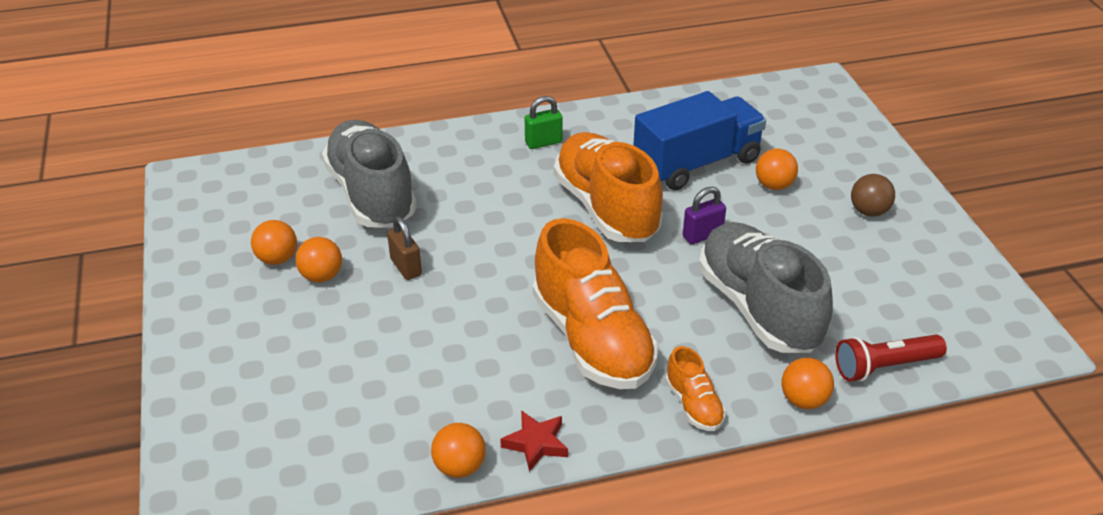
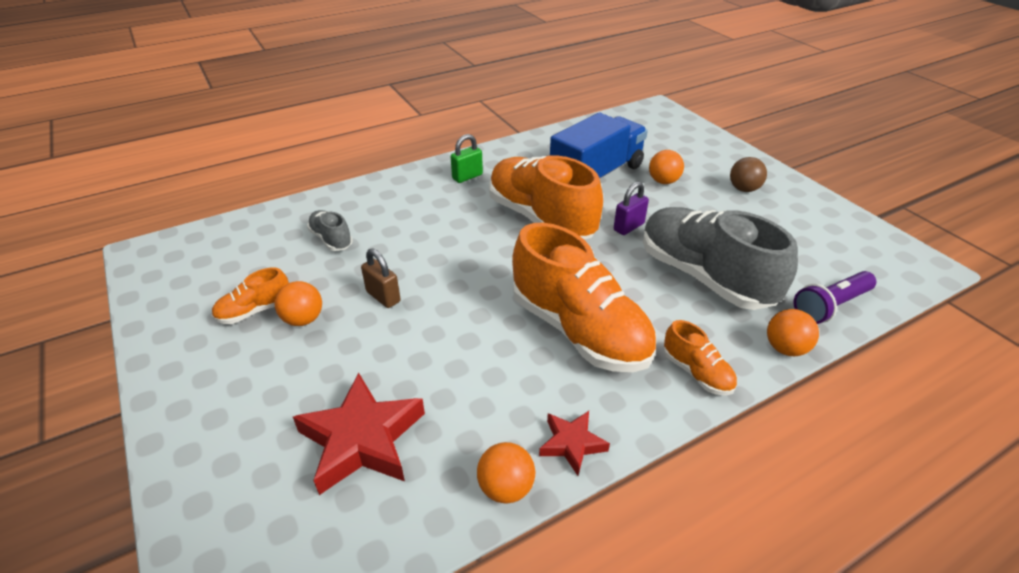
camera: 15 degrees left, 0 degrees up
orange ball [251,220,297,265] -> orange shoe [212,268,289,324]
grey shoe [322,120,417,227] -> grey shoe [307,210,353,251], size x0.45
red flashlight [835,334,947,382] -> purple flashlight [793,271,876,324]
none -> red star [293,373,425,495]

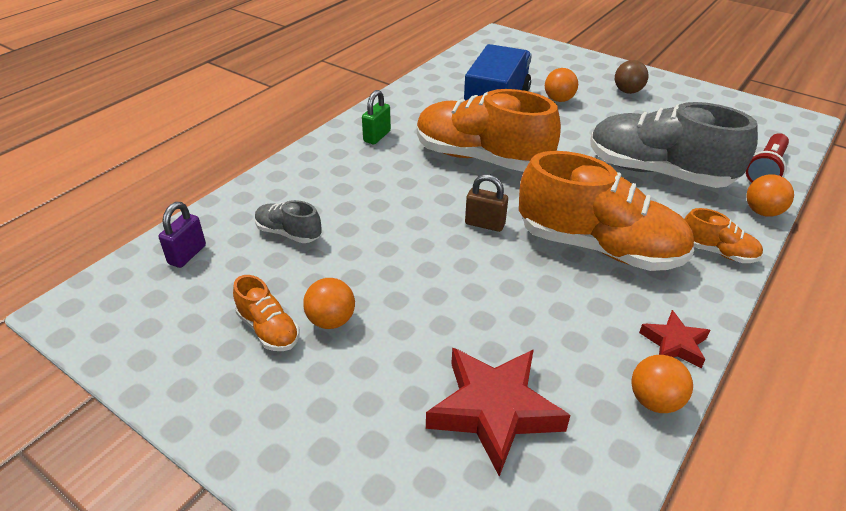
camera: 25 degrees left, 0 degrees up
orange shoe [212,268,289,324] -> orange shoe turned 75 degrees counterclockwise [233,275,300,351]
brown padlock [361,248,401,308] -> brown padlock moved to [465,174,508,232]
purple padlock [614,181,649,235] -> purple padlock moved to [158,202,206,268]
purple flashlight [793,271,876,324] -> red flashlight [746,133,789,183]

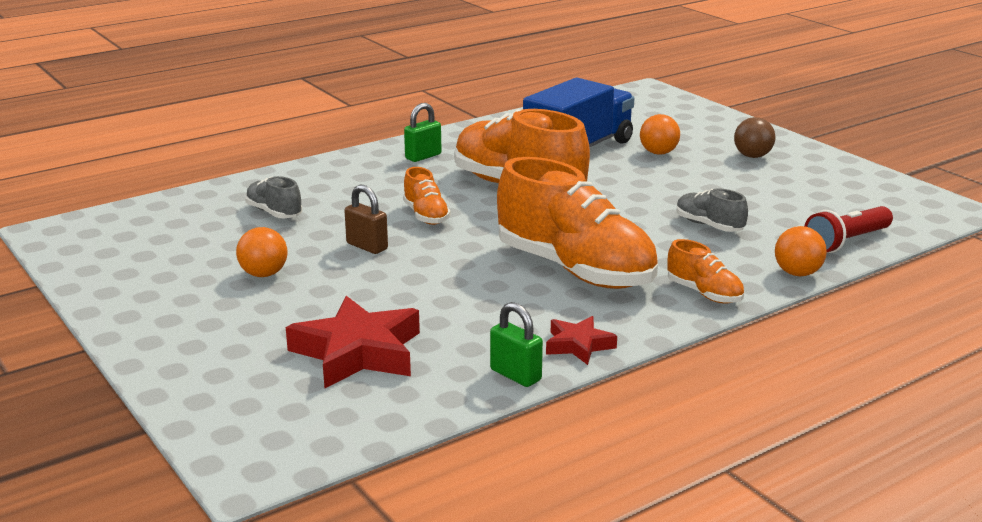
camera: 20 degrees right, 15 degrees down
purple padlock [158,202,206,268] -> none
orange shoe [233,275,300,351] -> orange shoe moved to [403,167,451,225]
brown padlock [465,174,508,232] -> brown padlock moved to [344,185,388,254]
grey shoe [590,102,758,188] -> grey shoe [677,188,748,232], size x0.45
orange ball [631,355,693,413] -> green padlock [490,302,543,387]

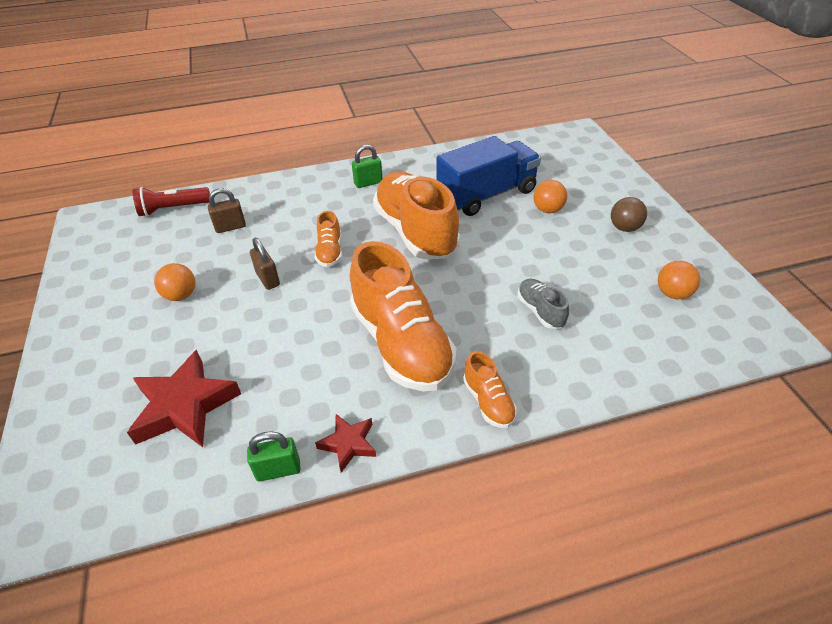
camera: 20 degrees right, 20 degrees up
grey shoe [245,176,302,218] -> brown padlock [208,188,246,233]
green padlock [490,302,543,387] -> green padlock turned 75 degrees counterclockwise [247,431,301,481]
orange ball [775,226,827,277] -> orange ball moved to [658,261,700,299]
red flashlight [805,206,893,253] -> red flashlight moved to [133,187,210,217]

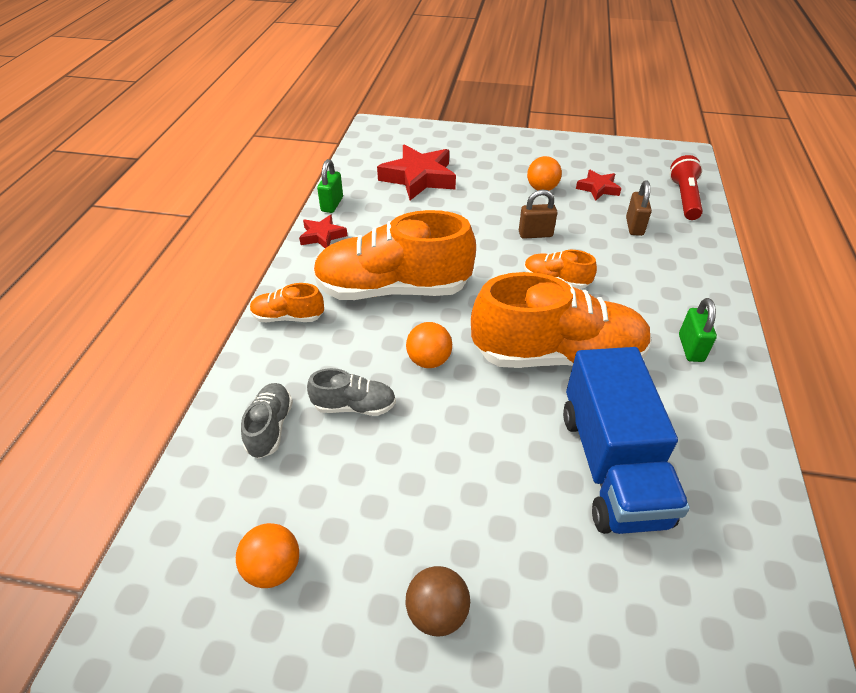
camera: 115 degrees right, 0 degrees up
orange ball [534,180,567,213] -> orange ball moved to [406,322,452,368]
none -> grey shoe [241,383,293,459]
none -> red star [576,170,622,201]

